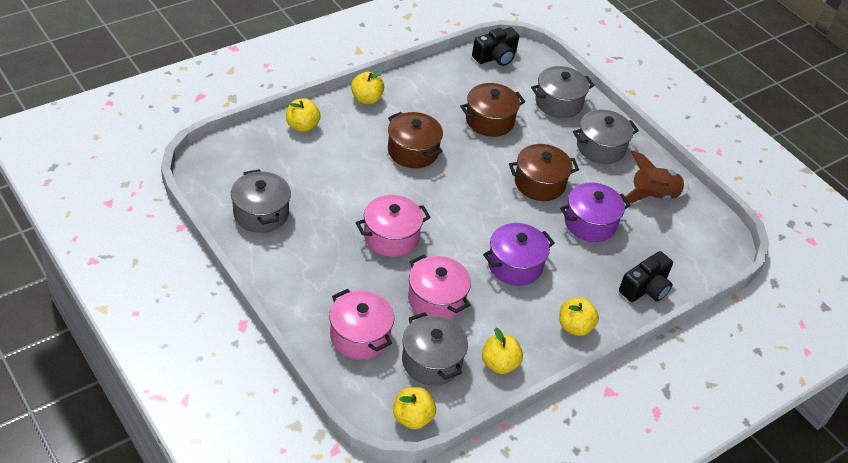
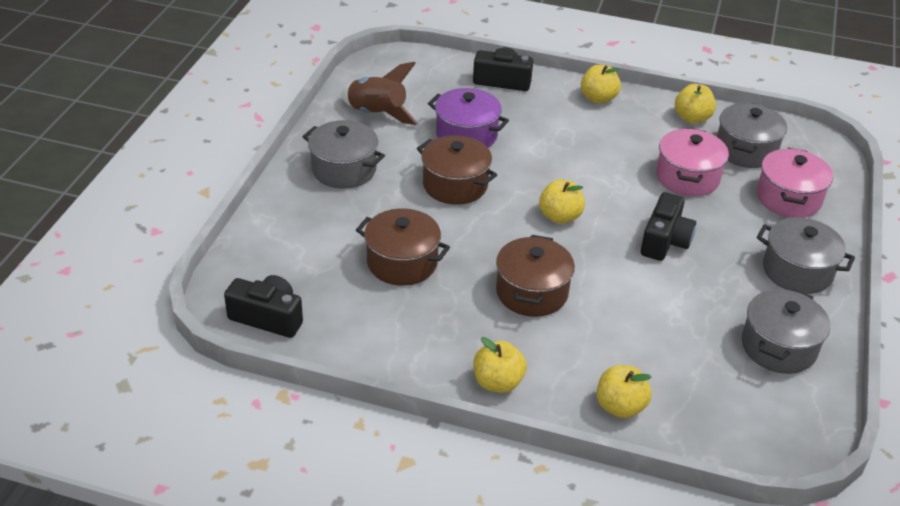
camera: 125 degrees left, 5 degrees down
pink pot [356,195,430,257] -> black camera [641,192,696,261]
yellow apple [393,387,436,429] -> yellow apple moved to [539,179,585,224]
purple pot [483,223,555,286] -> none
grey pot [531,66,594,118] -> grey pot moved to [757,217,855,294]

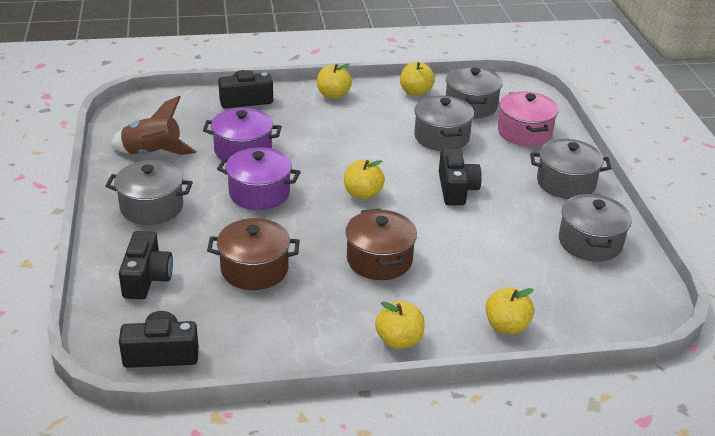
camera: 25 degrees left, 5 degrees down
brown pot [417,135,497,205] -> purple pot [217,147,301,210]
pink pot [656,128,729,197] -> grey pot [414,96,474,151]
none -> black camera [119,231,173,299]

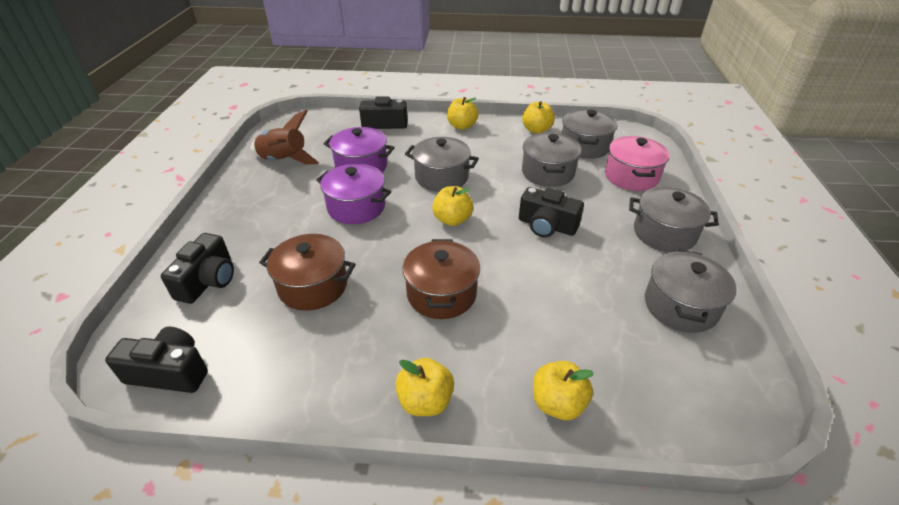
camera: 15 degrees right, 5 degrees up
grey pot [106,160,193,225] -> grey pot moved to [405,137,479,192]
black camera [439,149,482,205] -> black camera turned 105 degrees clockwise [519,187,584,237]

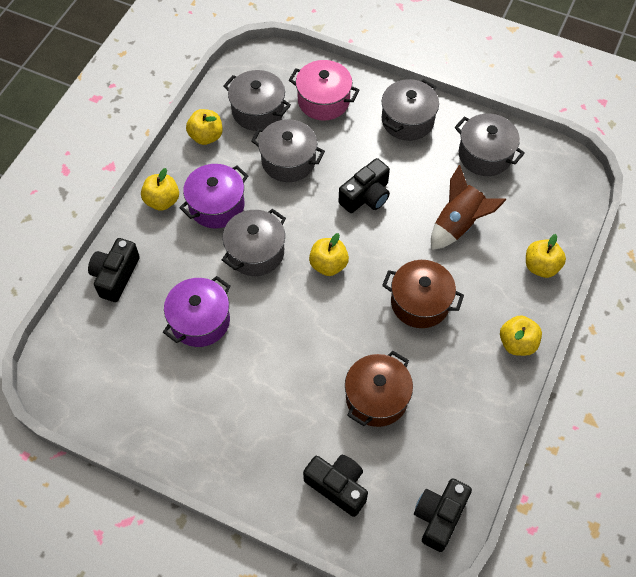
camera: 70 degrees left, 20 degrees up
brown rocket [251,110,319,165] -> brown rocket moved to [431,165,506,250]
purple pot [316,164,391,224] -> purple pot moved to [179,164,248,228]

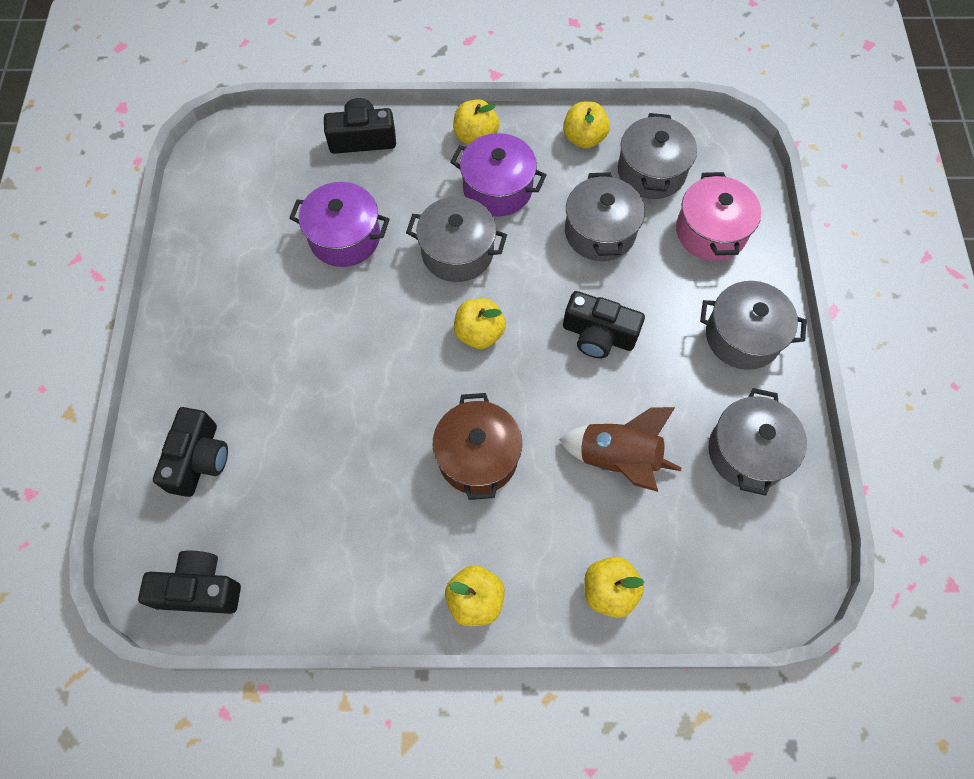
camera: 65 degrees right, 5 degrees up
brown pot [345,351,413,427] -> none

